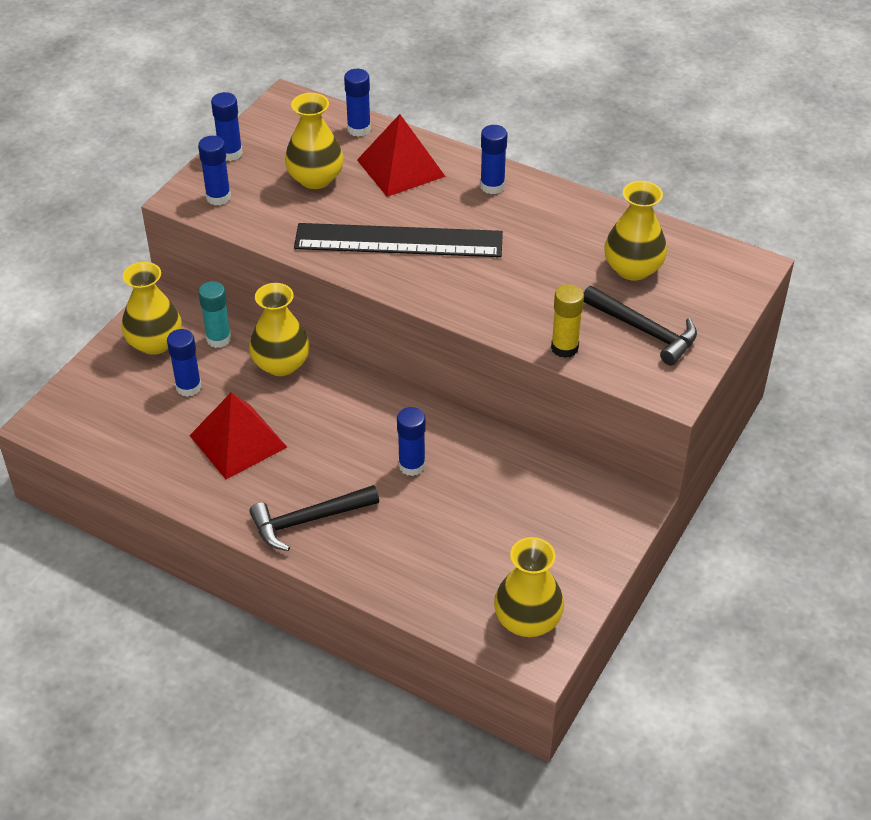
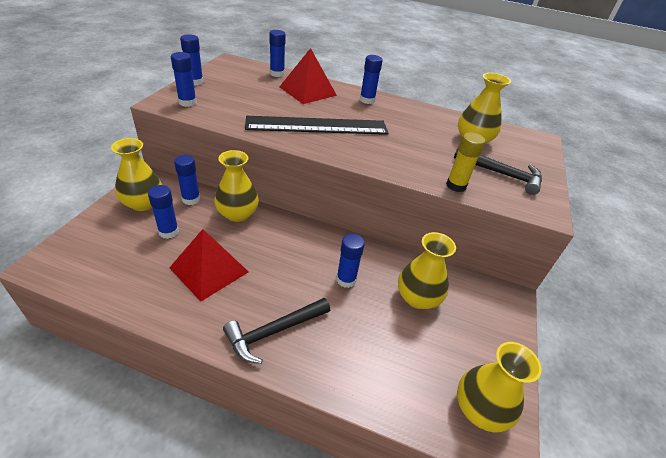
camera: 15 degrees left, 5 degrees down
turquoise glue stick [199,281,231,348] -> blue glue stick [174,155,200,205]
yellow vase [285,93,344,189] -> yellow vase moved to [398,232,456,309]

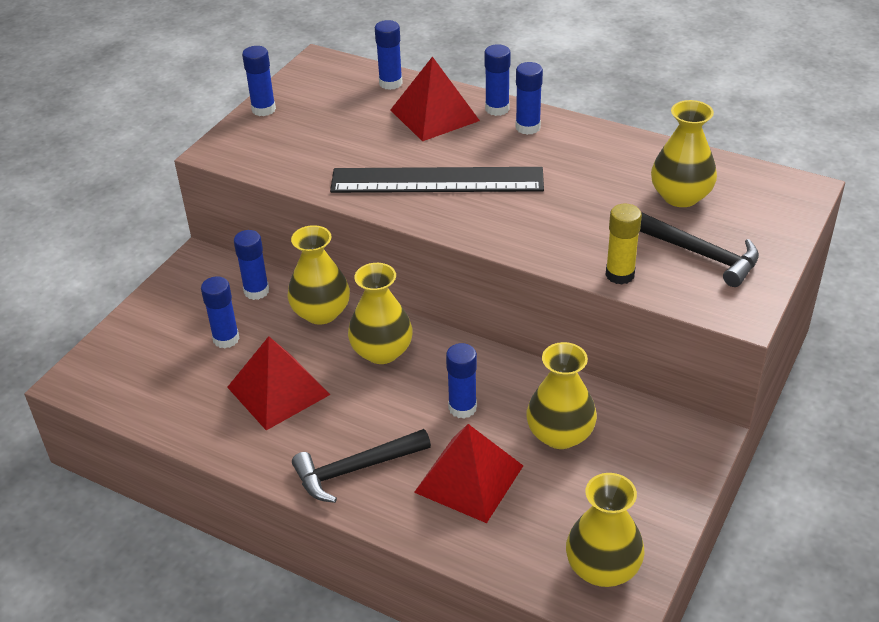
camera: 15 degrees right, 0 degrees up
yellow vase [111,138,162,211] -> yellow vase moved to [348,263,413,364]
blue glue stick [171,52,197,107] -> blue glue stick moved to [485,44,511,116]
none -> red pyramid [414,424,523,523]

